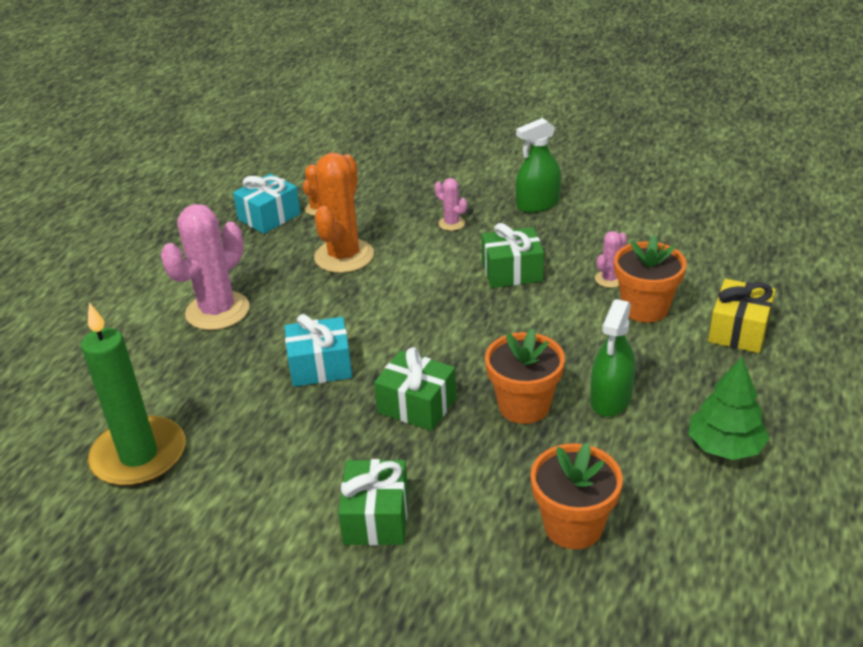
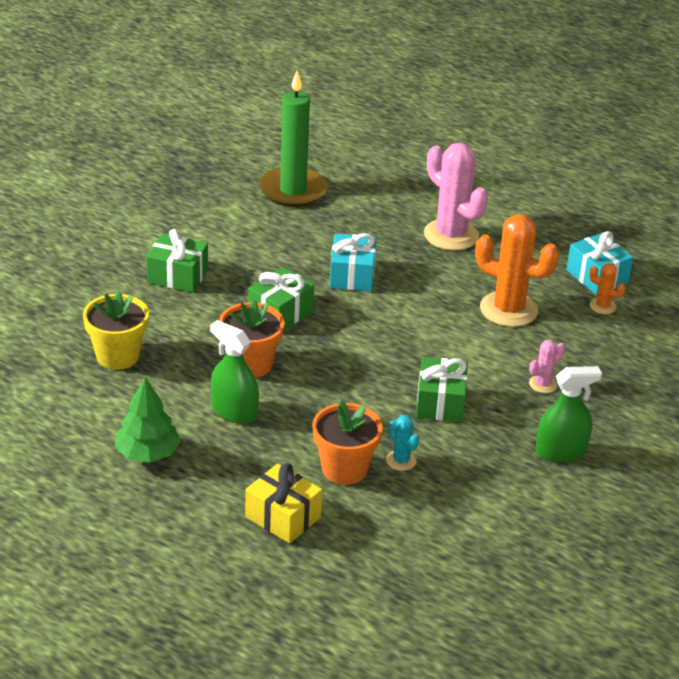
camera: 100 degrees right, 0 degrees up
green spray bottle [516,118,561,213] -> green spray bottle turned 90 degrees clockwise [536,366,602,462]
orange flower pot [530,443,623,549] -> yellow flower pot [83,291,149,370]
pink cactus [595,231,627,288] -> turquoise cactus [386,415,419,471]

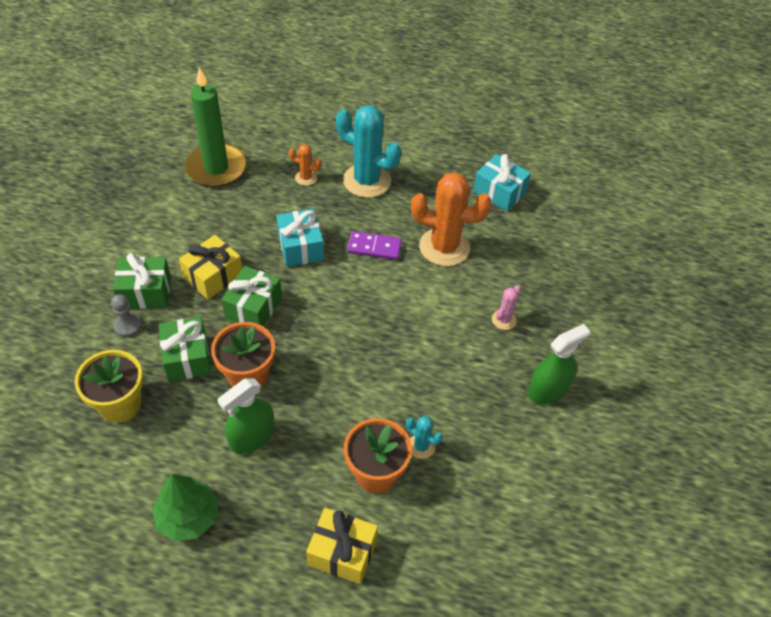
camera: 20 degrees left, 15 degrees up
green spray bottle [210,320,259,424] -> green spray bottle turned 60 degrees counterclockwise [217,378,275,454]
green gift [416,357,468,422] -> green gift moved to [159,317,211,382]
pink cactus [424,143,488,250] -> turquoise cactus [336,105,401,198]
orange cactus [589,263,626,314] -> orange cactus moved to [289,144,321,186]
none -> grey pawn [111,294,142,337]
none -> yellow gift [179,235,242,300]
none -> purple domino [347,231,402,260]

